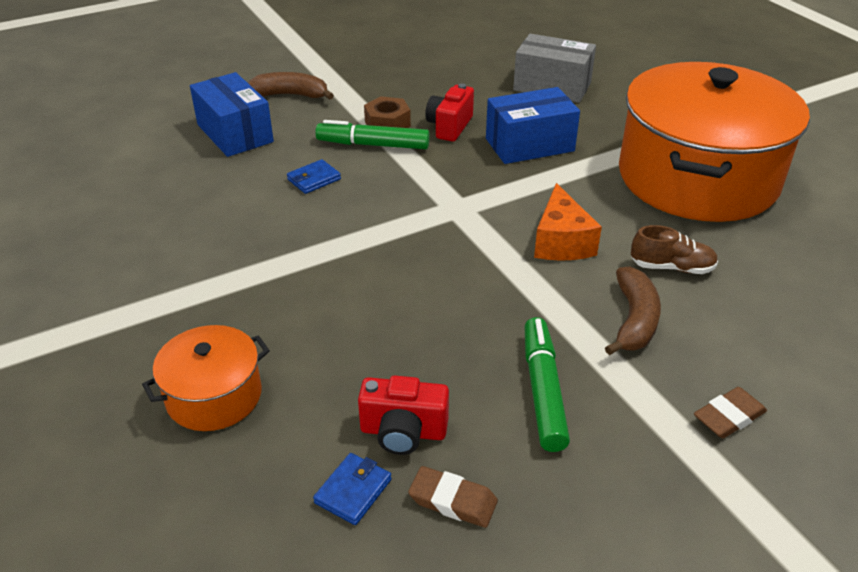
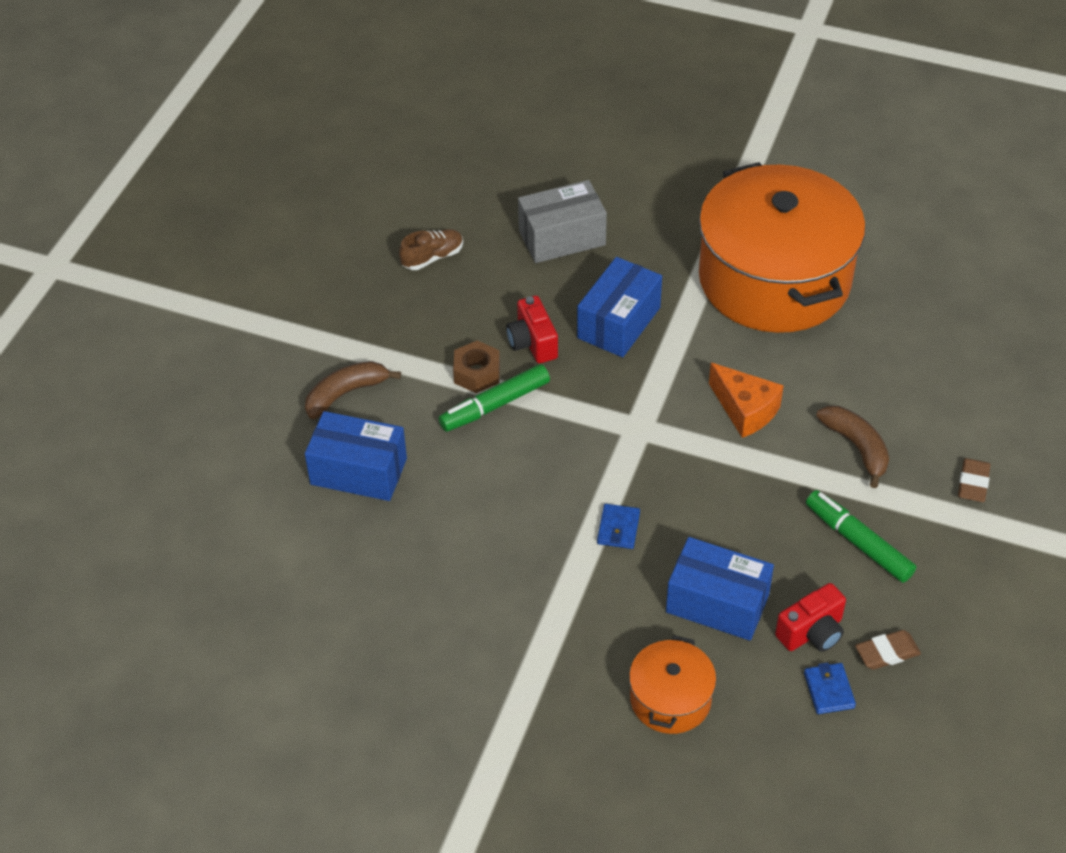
camera: 40 degrees left, 10 degrees up
blue wallet [287,159,341,194] -> blue wallet moved to [597,504,640,549]
brown shoe [631,225,718,274] -> brown shoe moved to [399,229,463,270]
none -> blue box [666,537,774,641]

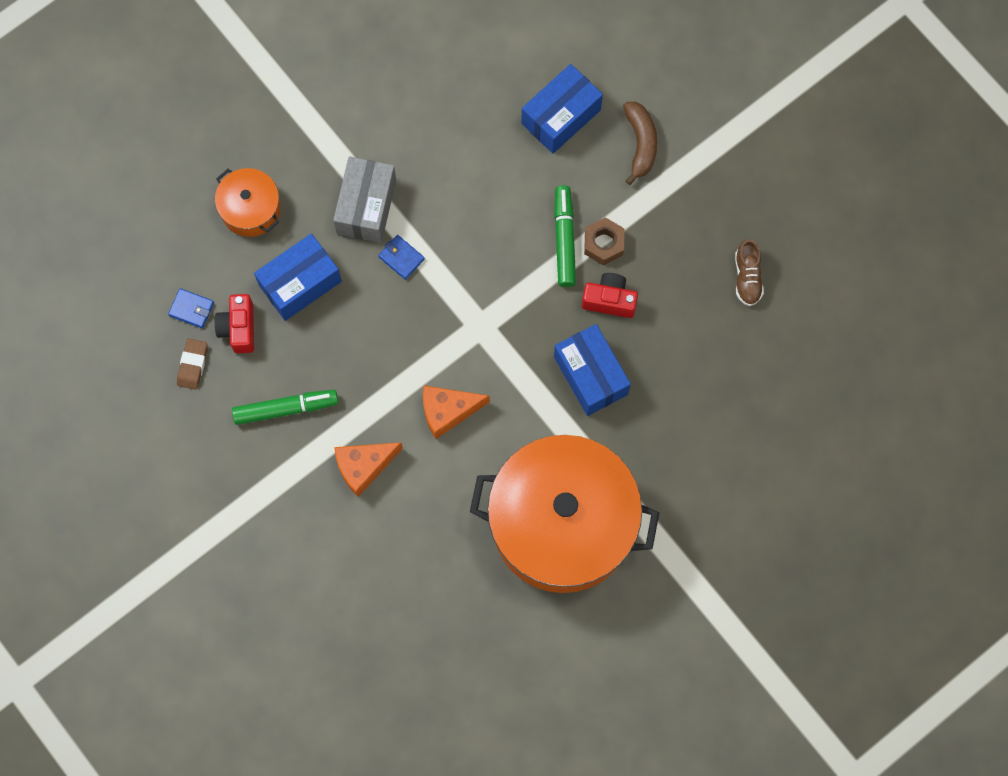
camera: 120 degrees right, 25 degrees up
grey box [518,180,607,263] -> grey box moved to [333,157,396,243]
brown banana [816,406,889,488] -> orange cheese [334,442,403,497]
brown eraser [958,458,991,502] -> none

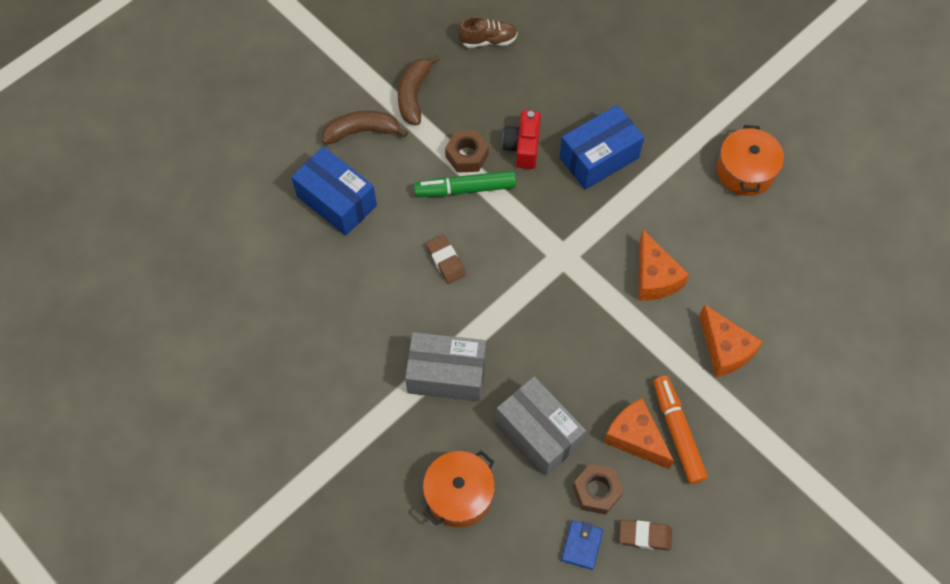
camera: 95 degrees left, 10 degrees down
red camera [214,294,254,353] -> brown nut [573,464,624,515]
green marker [232,390,338,425] -> orange marker [653,376,708,484]
blue box [254,234,342,321] -> grey box [496,376,586,475]
blue wallet [378,235,425,280] -> none
orange pot [470,435,660,593] -> orange pot [716,125,784,196], size x0.44
none -> brown banana [398,55,440,125]
none -> brown eraser [426,235,466,284]
none -> orange cheese [604,398,674,469]

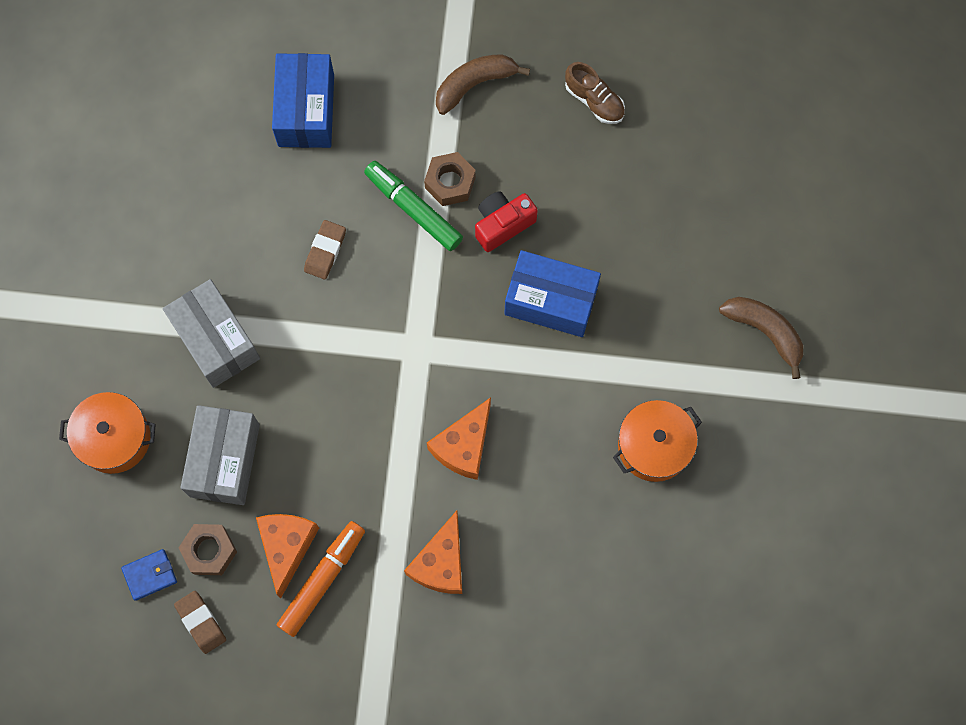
camera: 50 degrees right, 10 degrees up
brown banana [322,111,408,145] -> brown banana moved to [719,297,803,379]

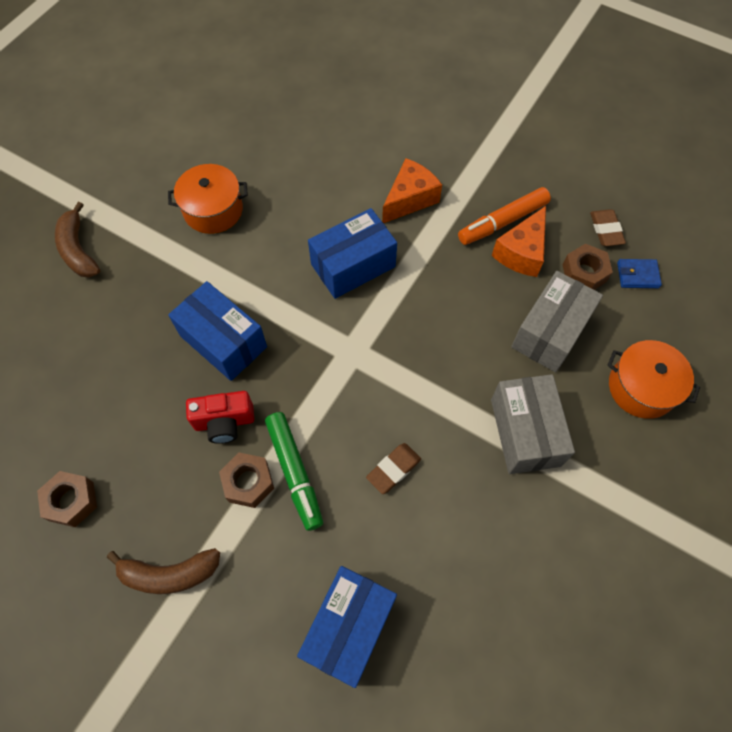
camera: 155 degrees left, 10 degrees down
orange cheese [427,397,491,480] -> blue box [308,208,397,299]
brown shoe [565,62,625,124] -> brown nut [37,471,97,527]

